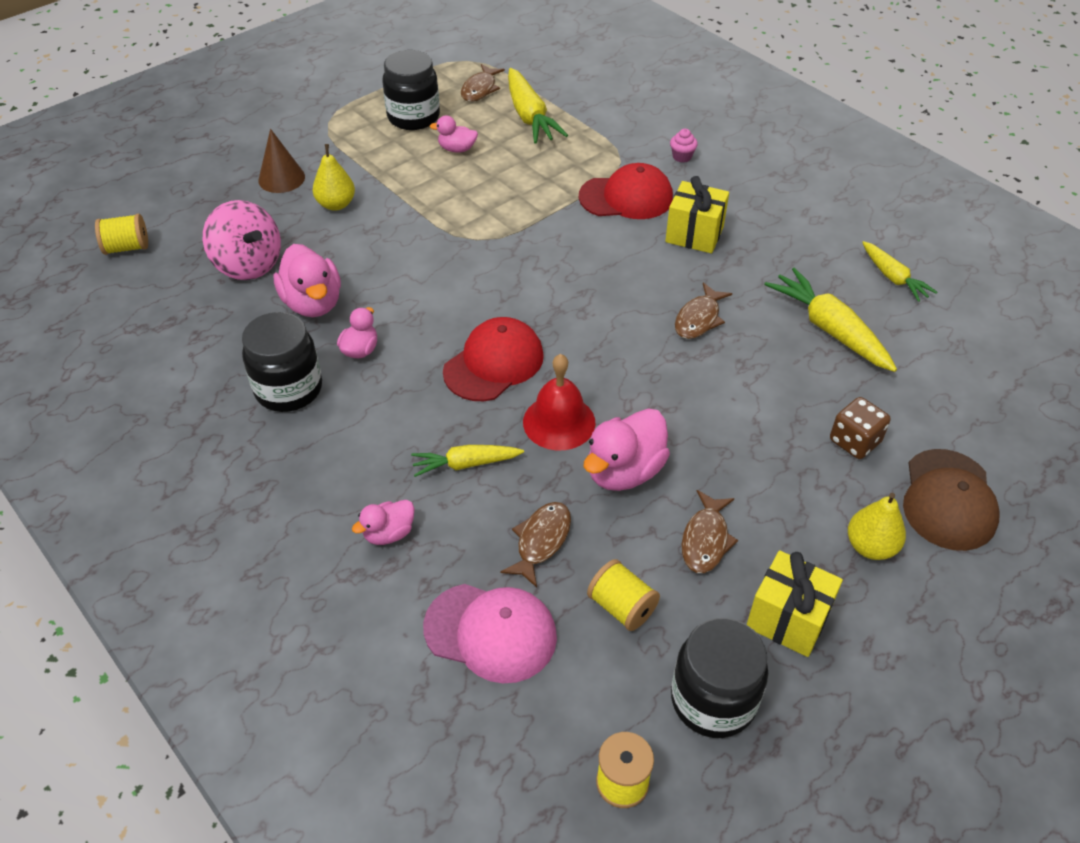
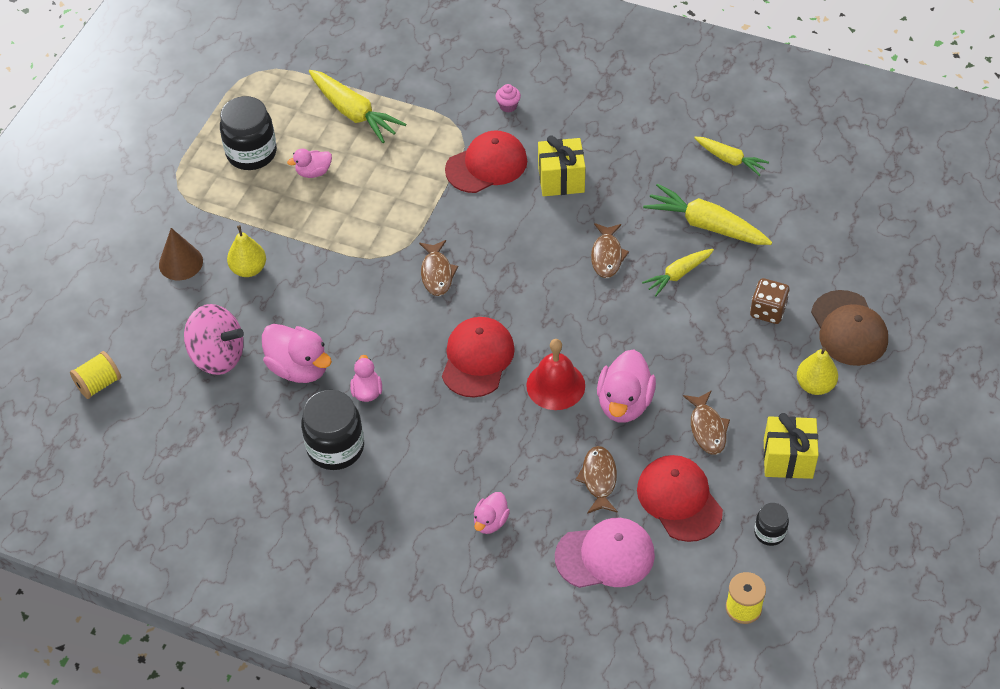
camera: 25 degrees left, 5 degrees up
yellow carrot [411,445,524,477] -> yellow carrot moved to [642,249,714,296]
brown fish [461,64,505,102] -> brown fish moved to [419,240,458,296]
yellow spool [587,559,660,631] -> red cap [637,455,723,542]
black jar [671,618,768,738] -> black jar [754,503,789,546], size x0.53

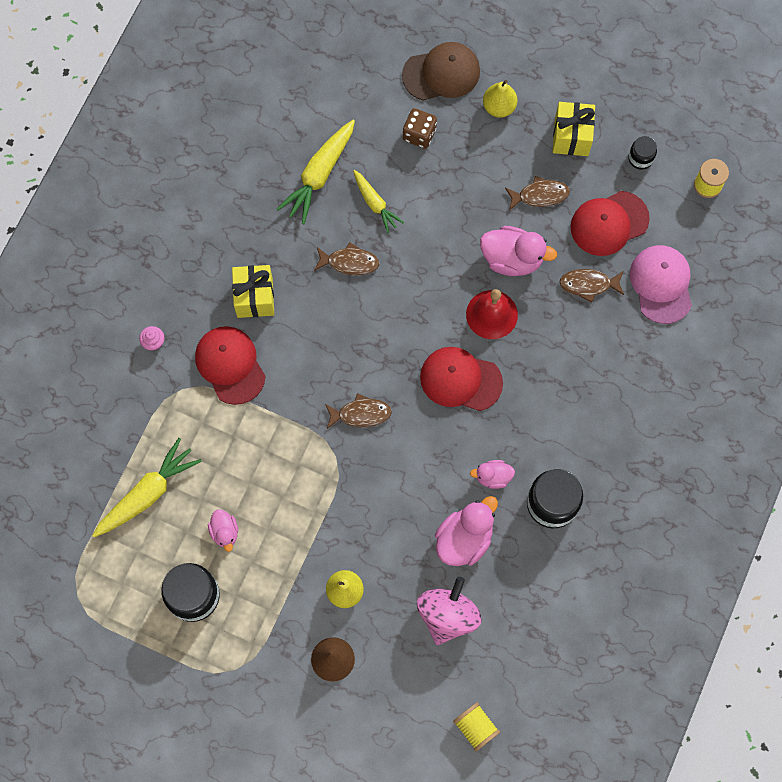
camera: 90 degrees left, 20 degrees up
pink duck [474,492,510,534] -> none
yellow carrot [694,137,769,176] -> none

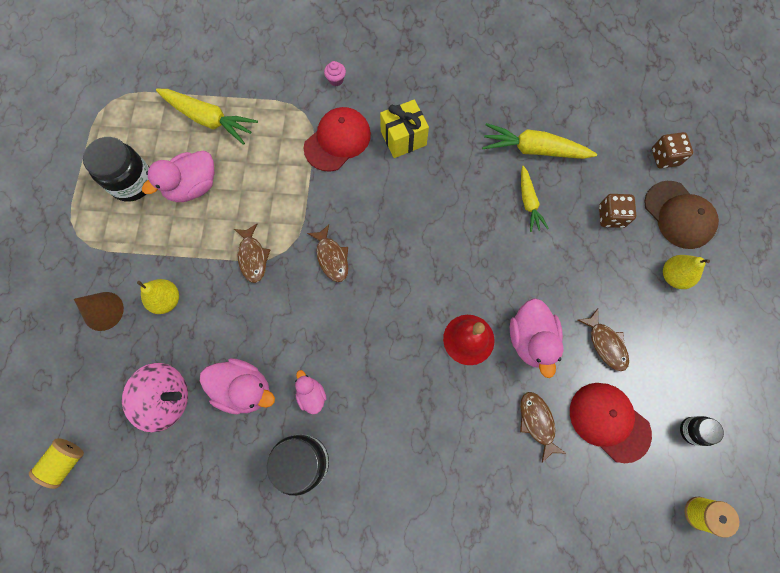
camera: 70 degrees right, 0 degrees up
pink duck [208,509,238,552] -> pink duck [142,151,214,202], size x1.77
brown fish [314,242,379,275] -> brown fish moved to [234,224,270,283]
yellow carrot [353,170,404,233] -> yellow carrot turned 45 degrees counterclockwise [521,166,549,232]
red cap [420,347,503,411] -> none
yellow gift [553,102,595,156] -> none
pink cap [630,245,692,324] -> none
none -> brown dice [652,132,693,169]

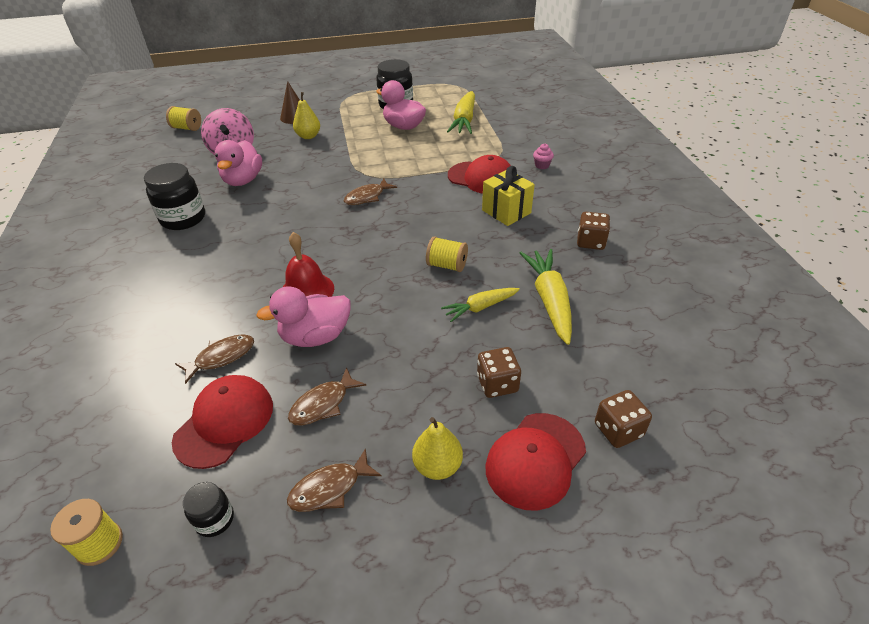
camera: 75 degrees right, 30 degrees down
brown fish [234,224,270,283] -> brown fish moved to [287,448,381,512]
pink duck [295,370,326,414] -> none
brown cap [644,181,719,249] -> red cap [485,413,586,510]
none -> yellow spool [426,236,468,272]
none -> brown dice [577,212,610,250]

